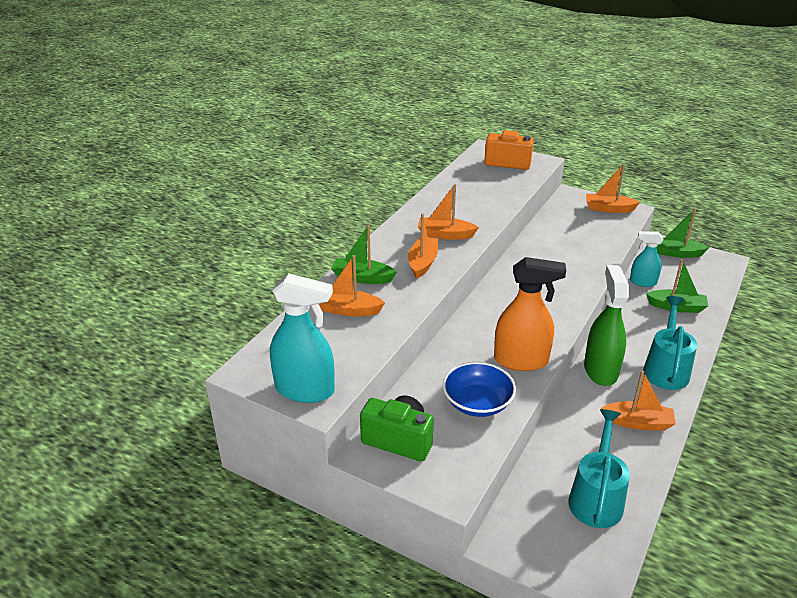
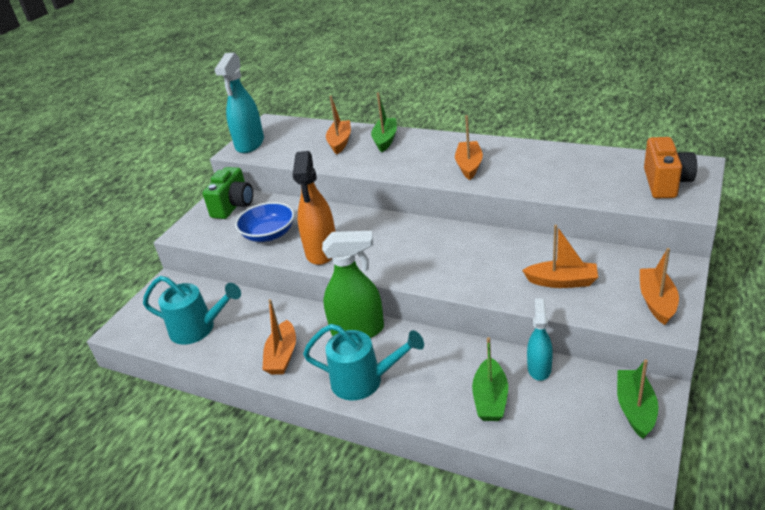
camera: 90 degrees right, 0 degrees up
orange boat [408,214,438,279] -> orange boat moved to [522,225,598,288]

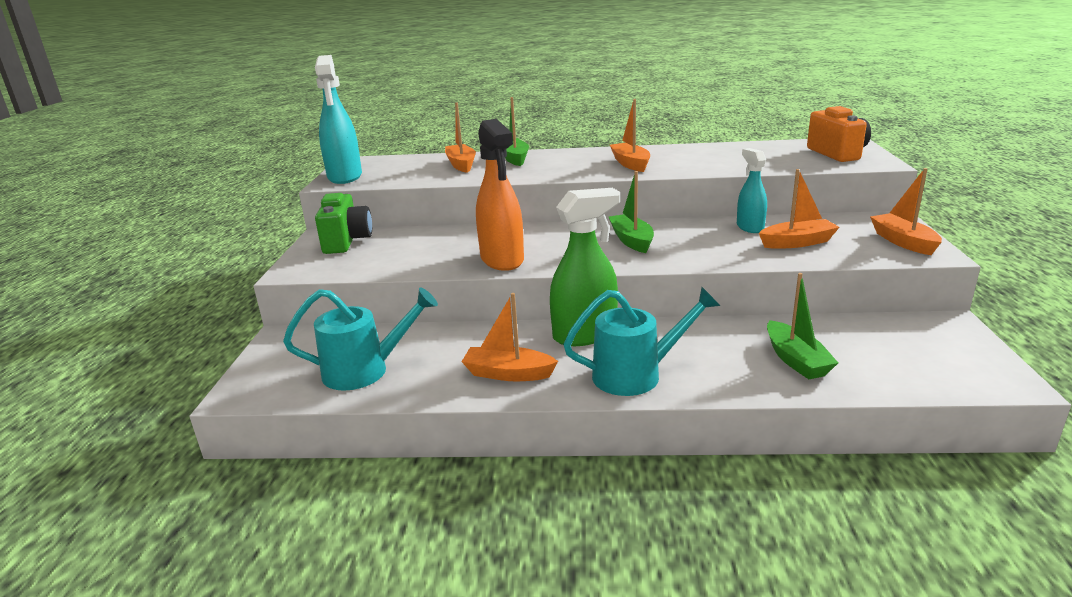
camera: 25 degrees left, 10 degrees down
blue bowl [235,202,294,242] -> none
orange boat [262,299,296,375] -> orange boat turned 120 degrees clockwise [461,293,558,381]
turquoise spray bottle [527,298,553,381] -> turquoise spray bottle moved to [737,148,767,233]
green boat [617,359,658,439] -> green boat moved to [609,171,654,253]

